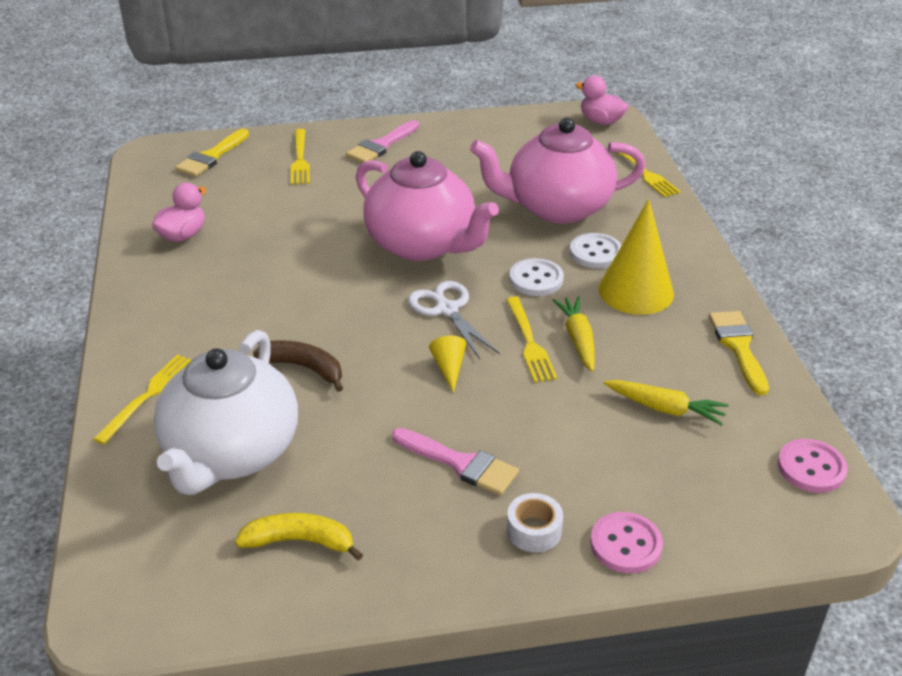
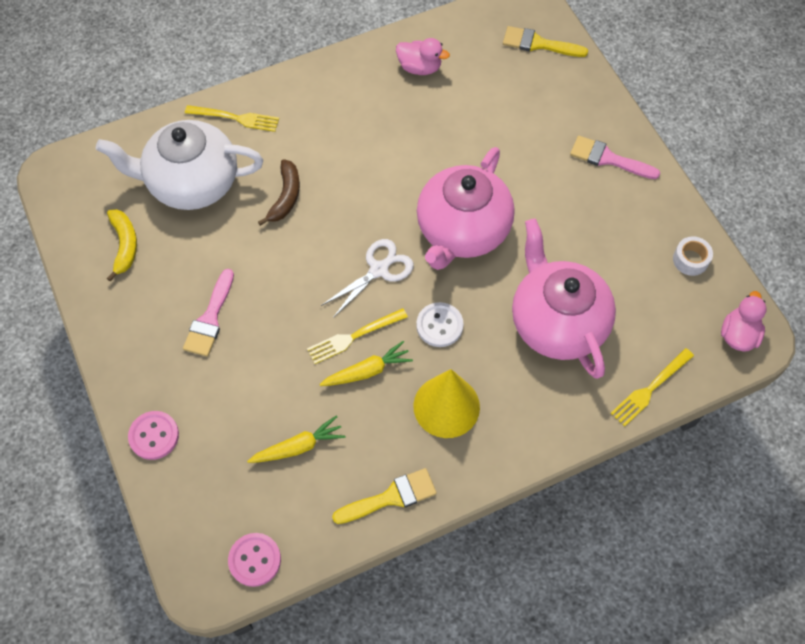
camera: 75 degrees right, 25 degrees up
yellow fork [291,129,310,185] -> none
yellow cone [429,335,466,393] -> none
white tape [507,493,563,552] -> white tape moved to [673,236,713,276]
white button [570,233,622,268] -> none
yellow carrot [604,380,729,426] -> yellow carrot turned 120 degrees counterclockwise [247,416,345,463]

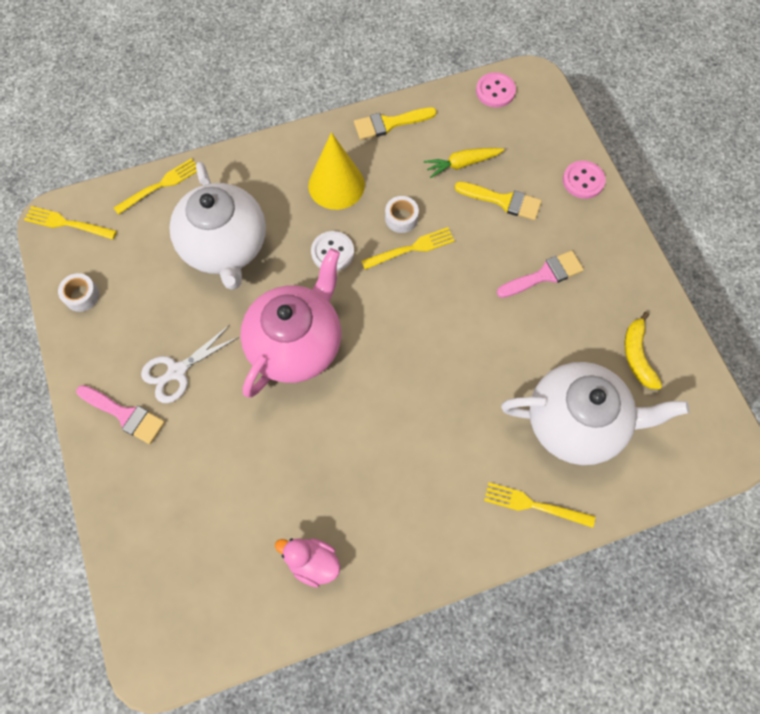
camera: 175 degrees left, 5 degrees up
pink brush [183,269,234,357] -> pink brush turned 45 degrees clockwise [497,250,584,298]
brown banana [258,159,300,226] -> none
yellow carrot [319,341,413,386] -> white tape [385,196,419,233]
white scissors [321,239,414,318] -> white scissors moved to [141,325,239,403]
yellow brush [503,26,588,57] -> yellow brush moved to [455,182,542,220]
pink teapot [512,218,616,379] -> white teapot [169,162,266,290]
pink duck [721,291,767,352] -> yellow fork [24,206,117,240]

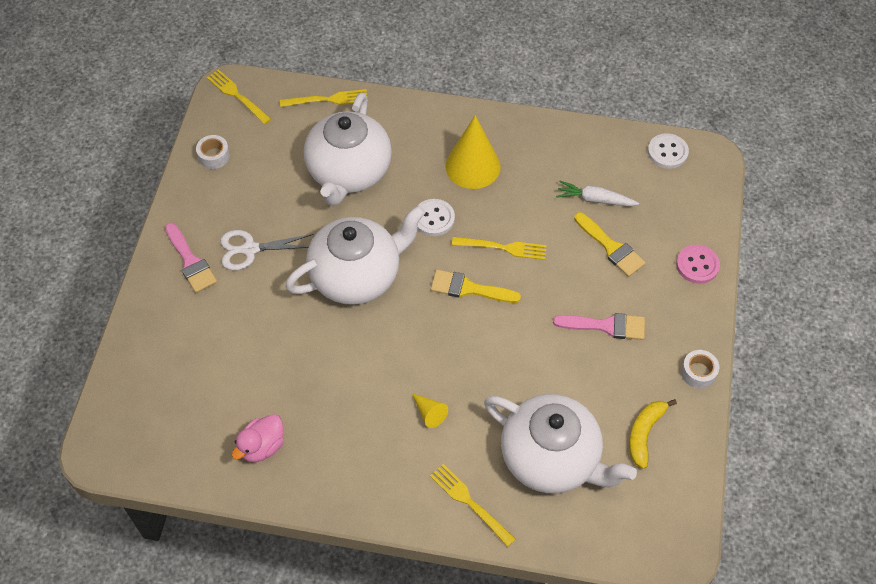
camera: 30 degrees right, 10 degrees down
pink teapot [240,248,341,398] -> white teapot [285,205,426,305]
pink duck [275,538,341,587] -> pink duck turned 105 degrees counterclockwise [232,414,284,462]
yellow brush [354,107,437,140] -> yellow brush moved to [431,270,521,303]
white tape [385,196,419,233] -> white tape moved to [681,350,719,389]
yellow carrot [424,148,505,178] -> white carrot [556,181,639,206]
pink button [476,72,516,107] -> white button [648,133,689,169]
none -> yellow cone [412,394,448,428]

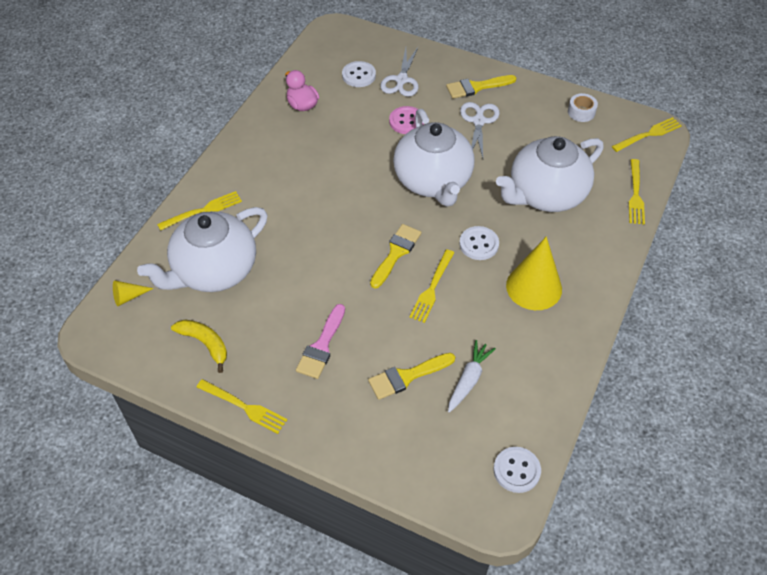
camera: 105 degrees right, 5 degrees down
pink brush [165,223,217,293] -> yellow brush [446,75,516,99]
white teapot [304,93,392,206] -> white teapot turned 60 degrees counterclockwise [496,136,604,212]
yellow cone [412,394,448,428] -> yellow cone moved to [113,280,154,306]
pink button [676,245,720,284] -> pink button moved to [389,106,424,134]
white tape [681,350,719,389] -> yellow fork [197,379,287,434]
none -> white button [342,61,376,87]
none -> white scissors [380,47,419,97]

